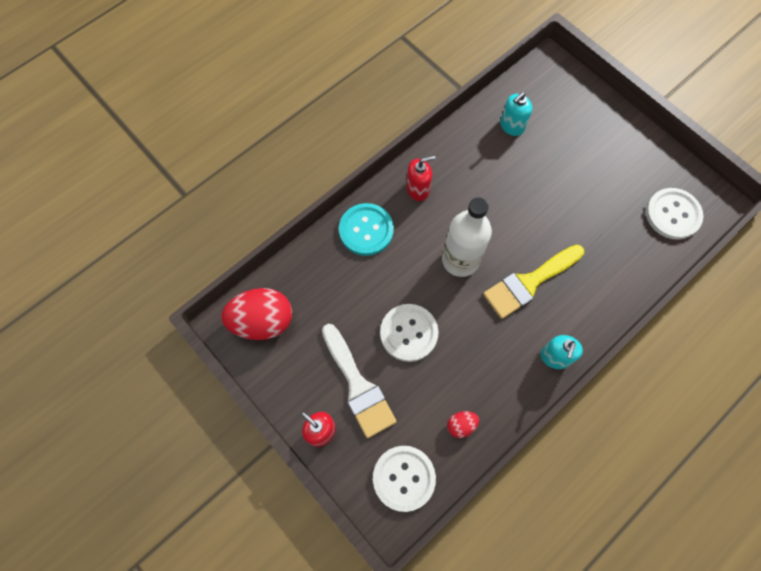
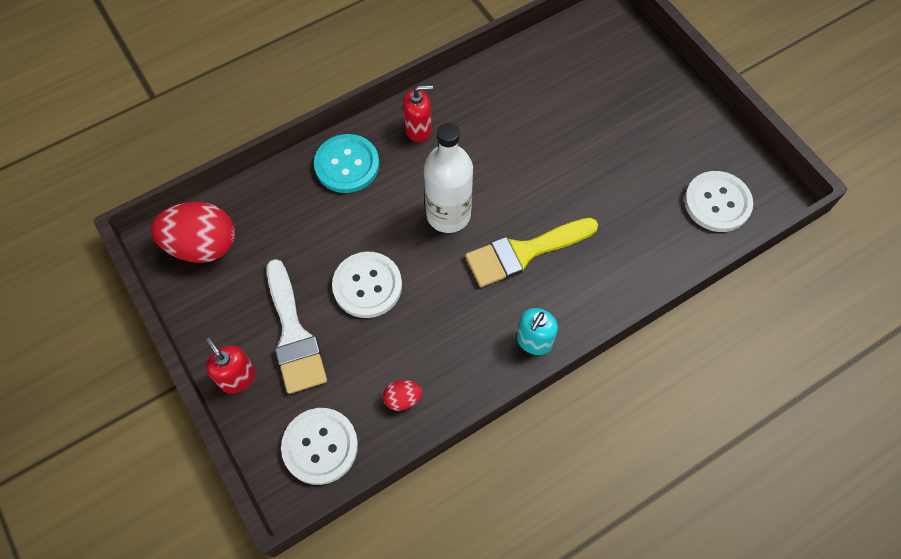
camera: 10 degrees right, 5 degrees down
turquoise soap dispenser [500,92,532,136] -> none

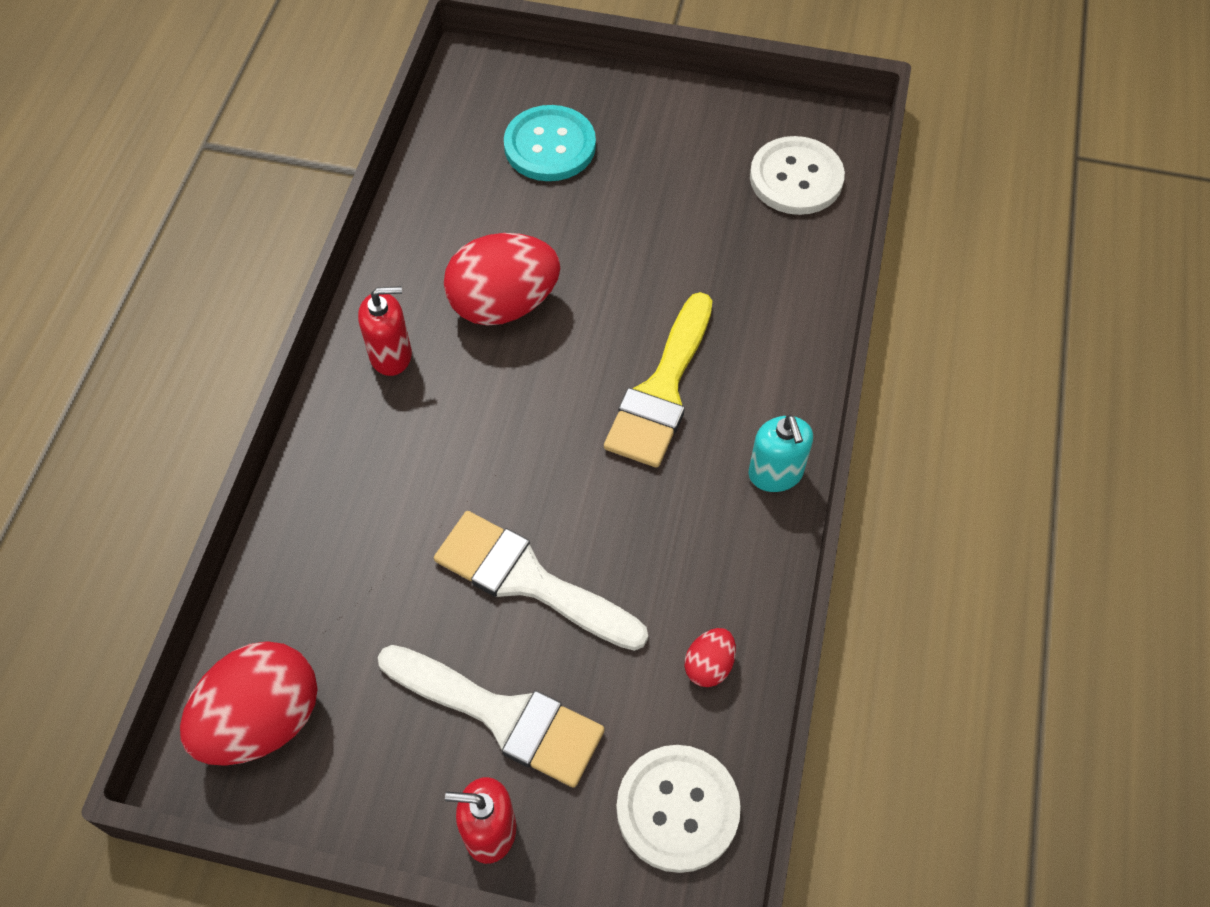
camera: 45 degrees left, 5 degrees down
turquoise button [314,134,379,193] -> turquoise button moved to [504,105,596,181]
white button [332,252,402,318] -> white brush [434,511,648,651]
red soap dispenser [403,85,433,142] -> red soap dispenser turned 45 degrees clockwise [358,286,412,376]
white bottle [424,123,473,233] -> none
none -> red egg [444,233,560,326]

